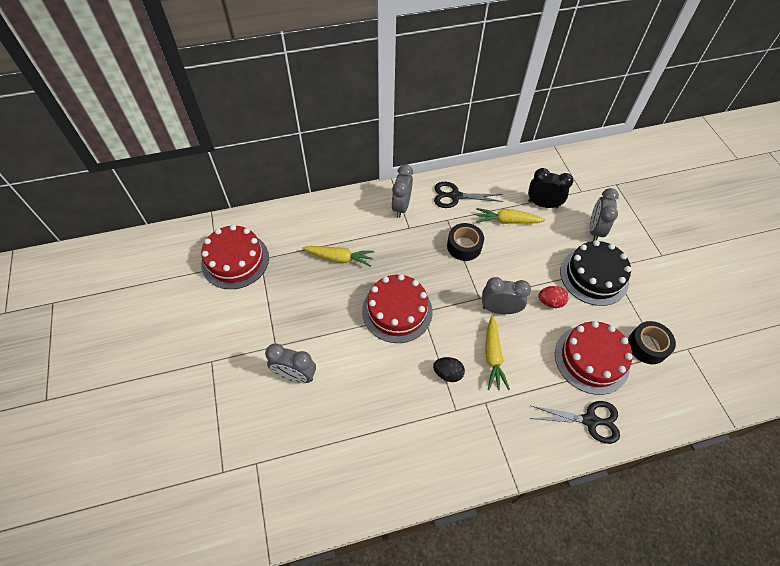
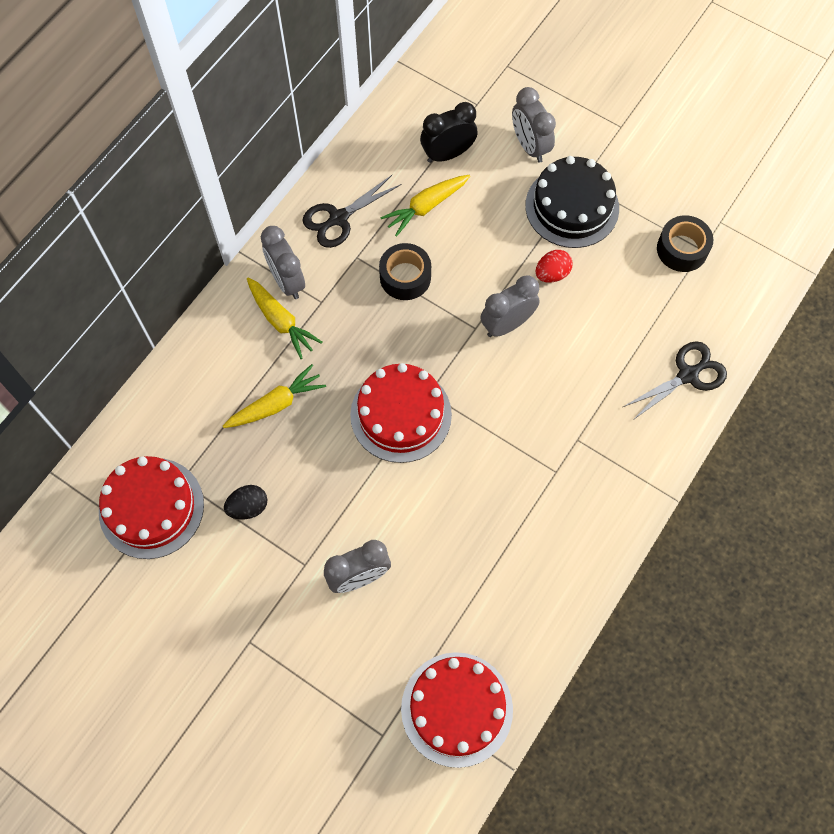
camera: 40 degrees left, 10 degrees up
black egg [433,357,465,382] -> black egg moved to [224,485,268,519]
yellow carrot [485,316,510,390] -> yellow carrot moved to [247,278,323,359]
red cake [555,321,633,395] -> red cake moved to [401,652,513,768]

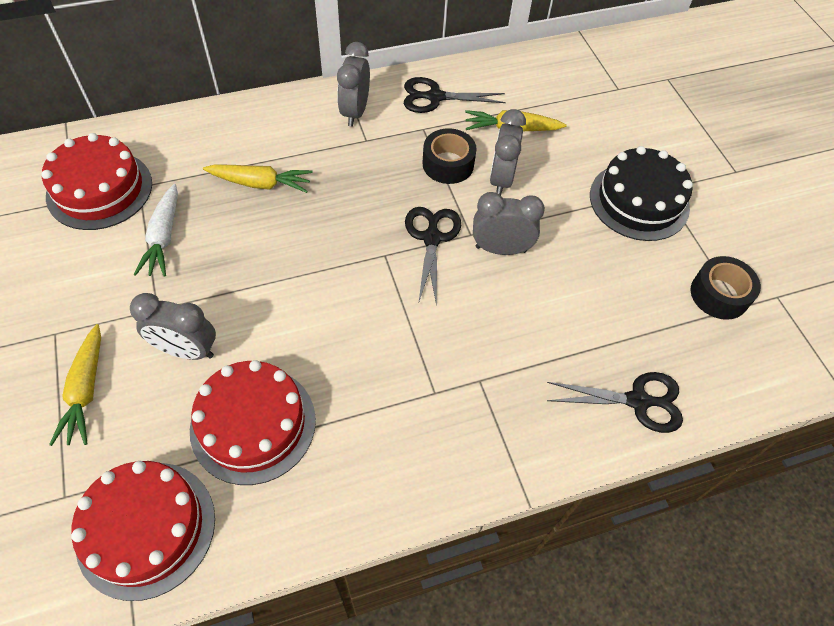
camera: 35 degrees right, 10 degrees down
black egg [224,485,268,519] -> white carrot [134,184,178,277]
yellow carrot [247,278,323,359] -> yellow carrot moved to [49,324,101,446]
red cake [350,363,452,463] -> red cake moved to [190,360,316,485]
black clock [420,102,478,163] -> none
grey clock [512,87,556,163] -> grey clock moved to [490,109,526,196]
red egg [536,250,573,283] -> none
none -> black scissors [405,207,461,307]

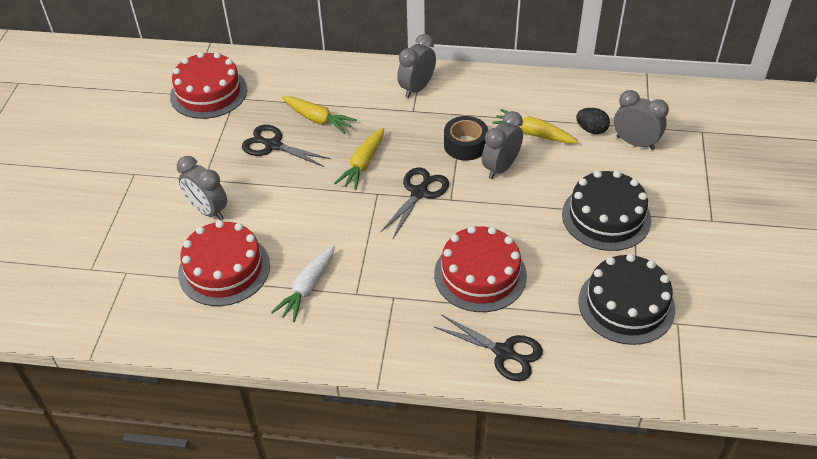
camera: 30 degrees right, 10 degrees down
yellow carrot [49,324,101,446] -> yellow carrot moved to [334,128,384,190]
red cake [71,461,215,601] -> red cake moved to [434,226,527,312]
white carrot [134,184,178,277] -> white carrot moved to [271,245,335,322]
black scissors [404,77,506,113] -> black scissors moved to [242,125,331,167]
grey clock [473,192,545,255] -> grey clock moved to [614,90,669,150]
black tape [690,256,761,320] -> black cake [578,254,675,345]
none -> black egg [576,108,610,134]

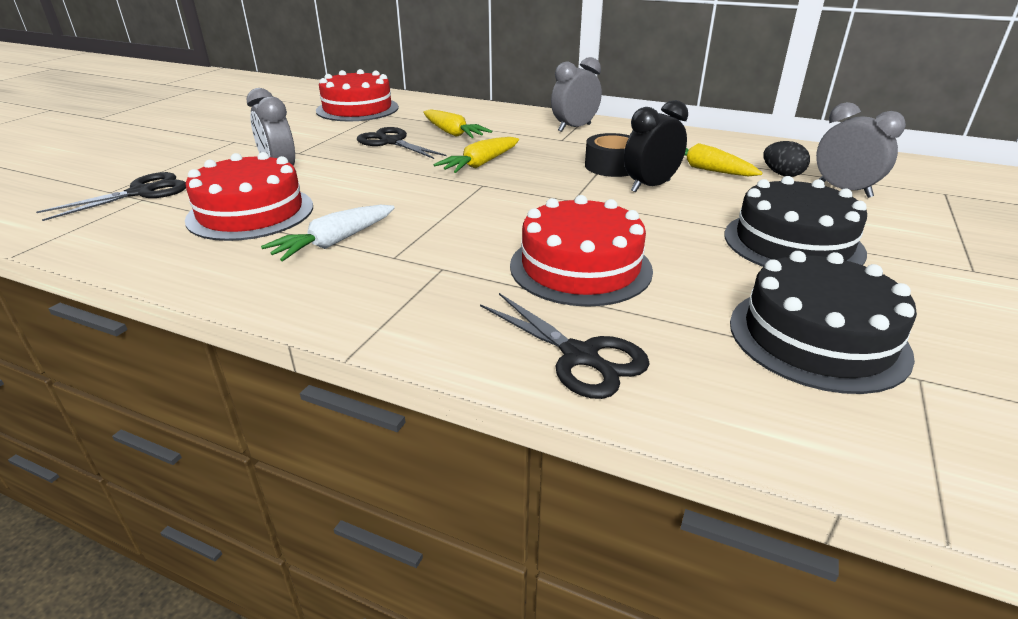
camera: 15 degrees right, 15 degrees down
black scissors [380,167,449,238] -> black scissors moved to [36,172,186,221]
grey clock [482,111,523,179] -> black clock [624,100,688,192]

